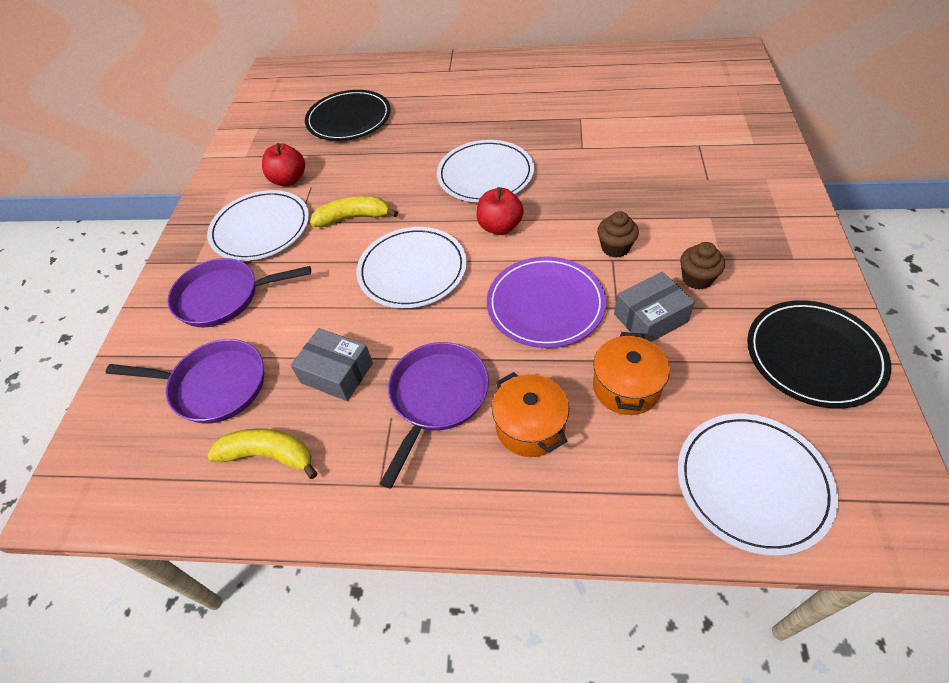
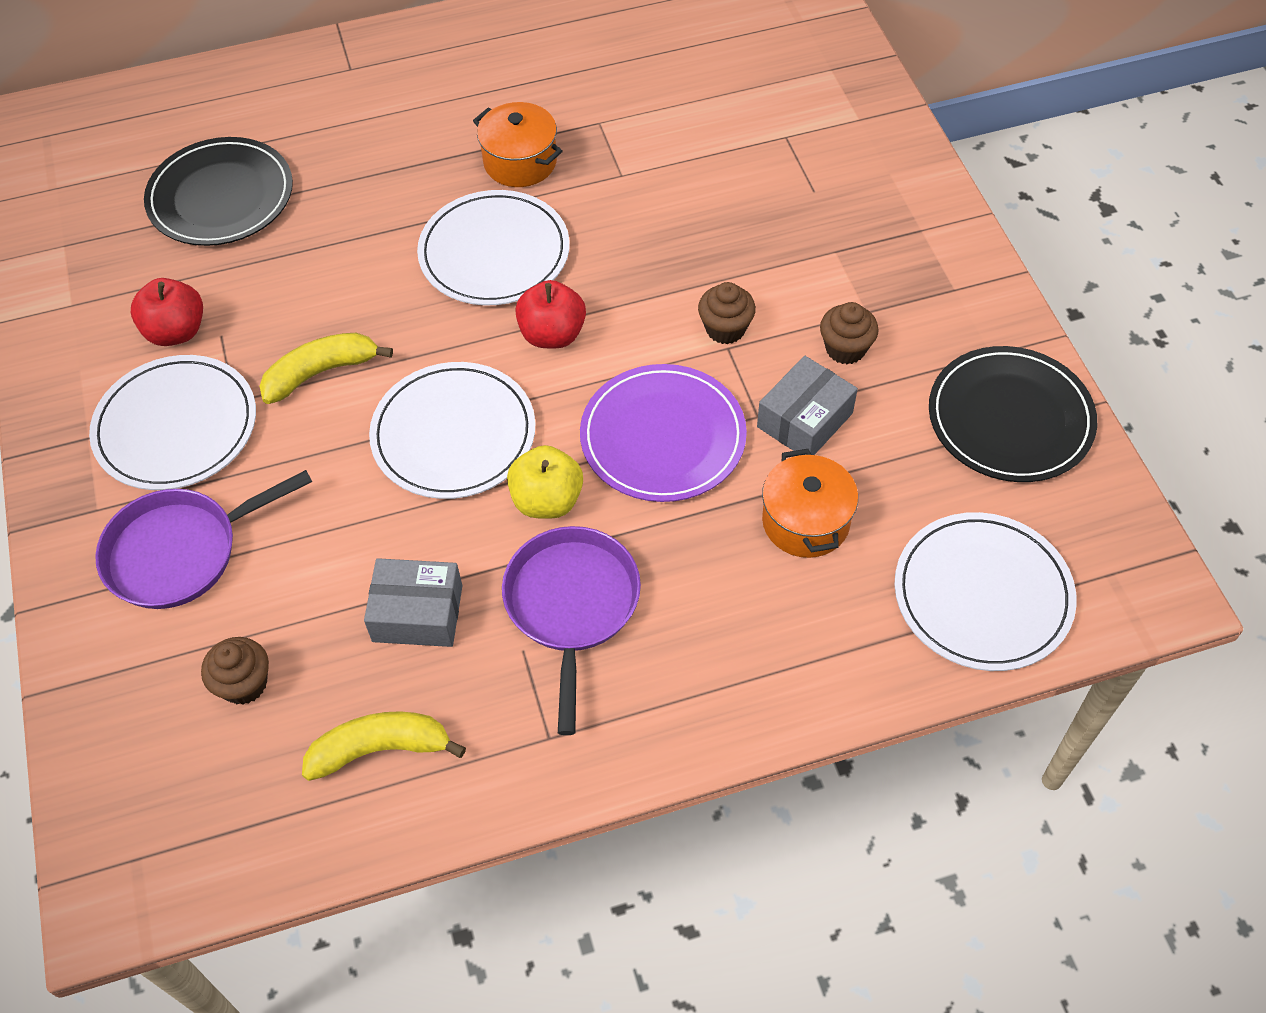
camera: 25 degrees left, 5 degrees up
purple pan [106,339,264,423] -> brown cupcake [201,637,269,705]
orange pot [492,372,569,457] -> orange pot moved to [473,102,563,187]
none -> yellow apple [507,445,583,519]

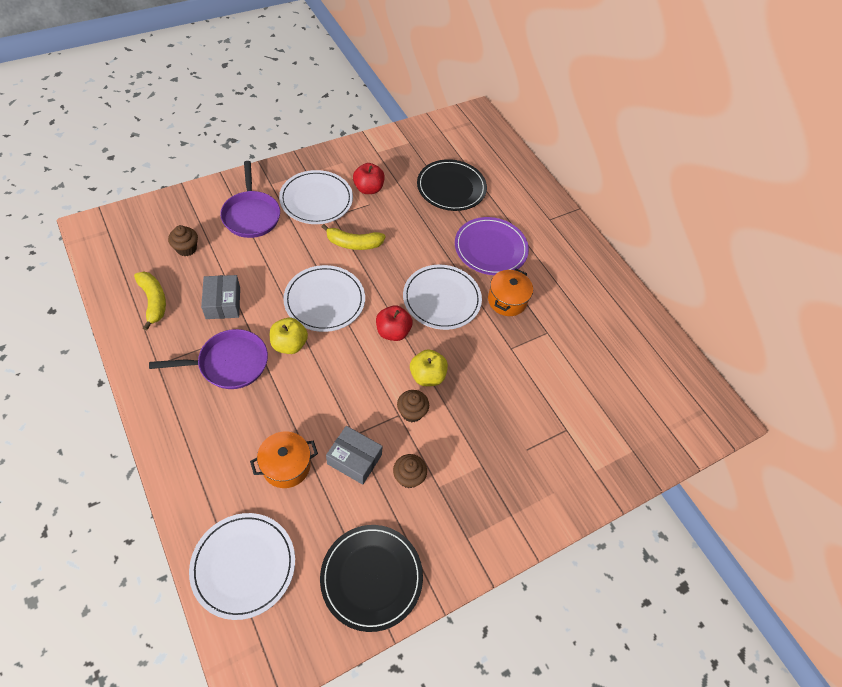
camera: 70 degrees right, 0 degrees up
purple pan [95,470,312,609] -> purple pan turned 150 degrees counterclockwise [220,161,280,238]
yellow banana [260,333,393,404] -> yellow banana turned 135 degrees clockwise [322,224,386,250]
purple plate [580,364,747,502] -> purple plate moved to [455,217,529,275]
none -> yellow apple [410,349,448,386]

